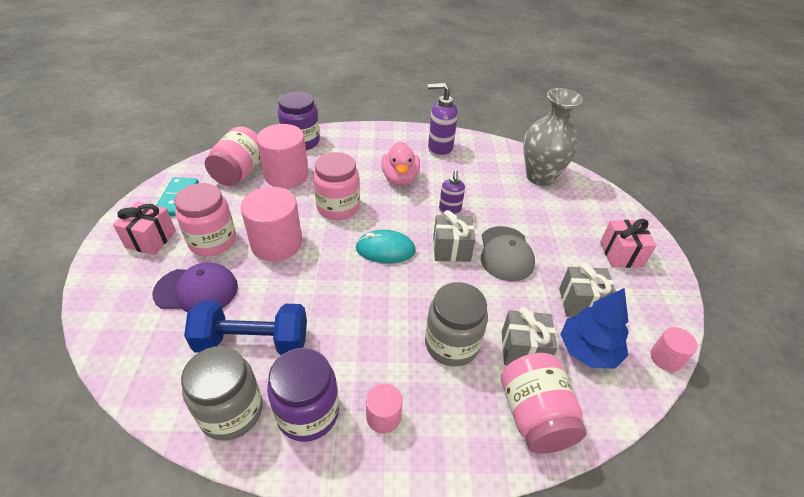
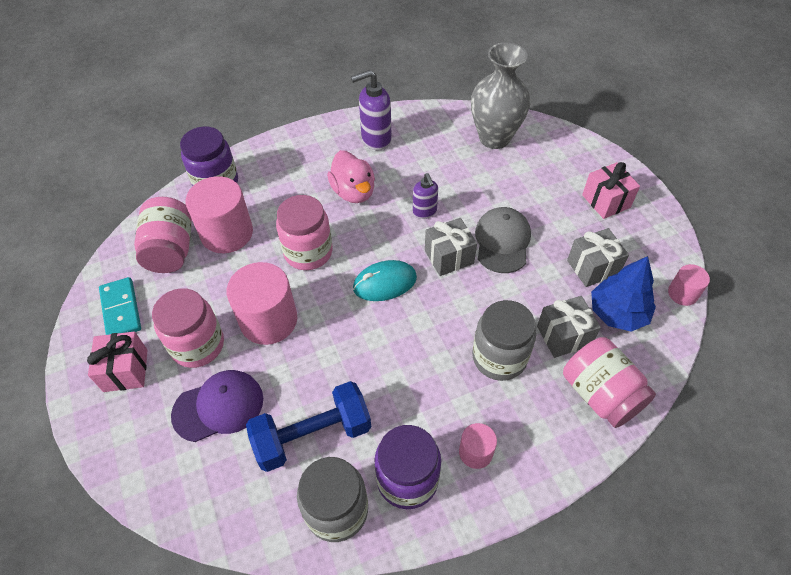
camera: 20 degrees left, 10 degrees up
grey cap [481,226,535,281] -> grey cap turned 150 degrees counterclockwise [475,207,531,273]

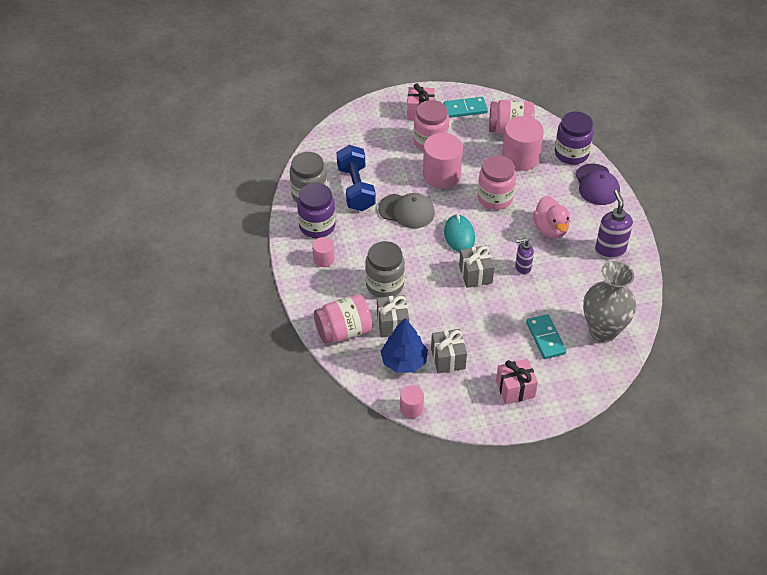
camera: 100 degrees right, 5 degrees down
purple cap [171,370,263,442] -> purple cap moved to [575,163,620,205]
pink duck [327,150,375,203] -> pink duck turned 90 degrees counterclockwise [533,196,570,238]
grey cap [475,207,531,273] -> grey cap moved to [378,193,435,228]
none -> turquoise domino [526,314,566,359]

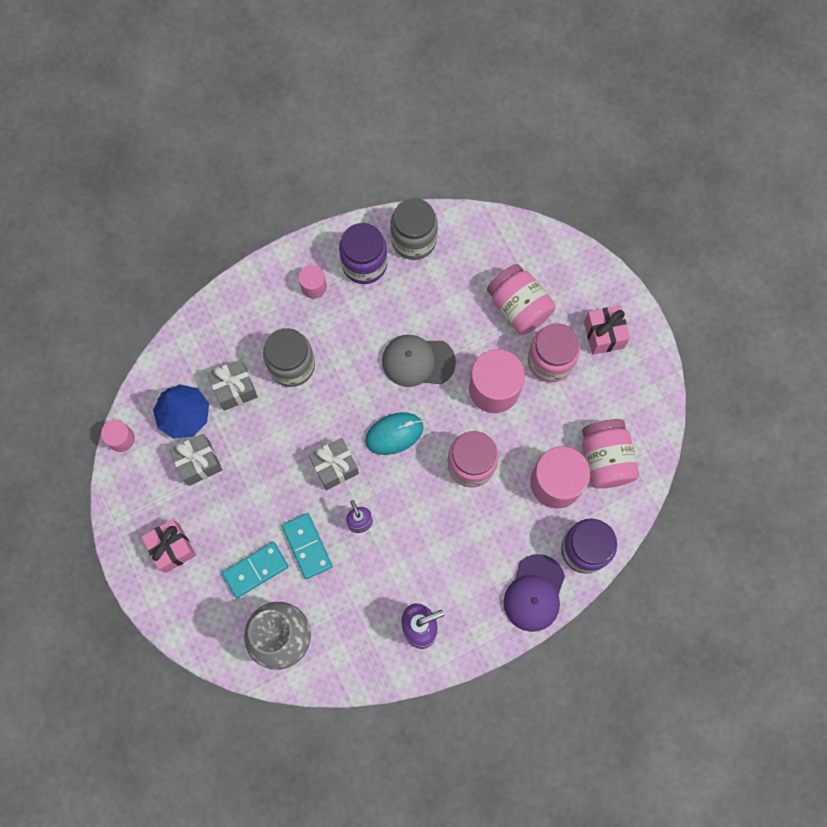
camera: 75 degrees right, 25 degrees up
pink jar [314,294,373,344] -> pink jar moved to [487,264,556,335]
blue dumbbell [337,145,375,211] -> none
grey cap [378,193,435,228] -> grey cap turned 90 degrees clockwise [382,335,456,387]
turquoise domino [444,97,488,118] -> turquoise domino moved to [282,513,332,579]
pink duck [533,196,570,238] -> none
purple cap [575,163,620,205] -> purple cap turned 45 degrees counterclockwise [504,554,565,632]

